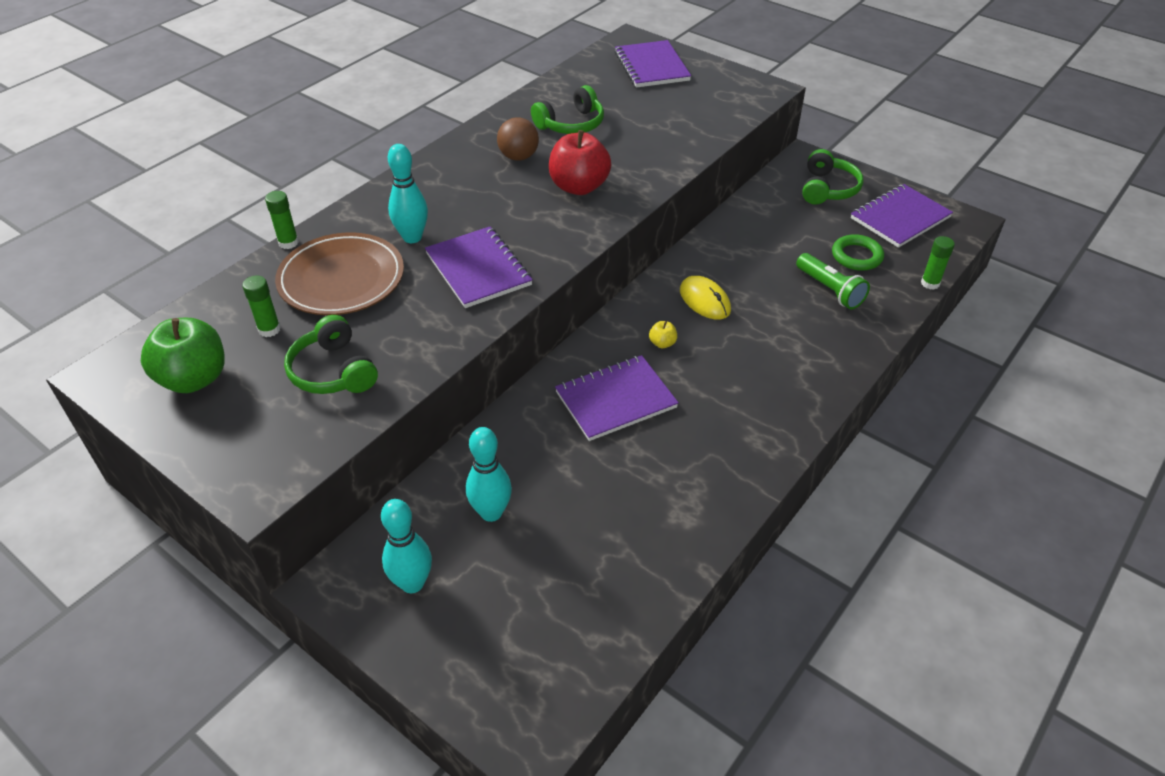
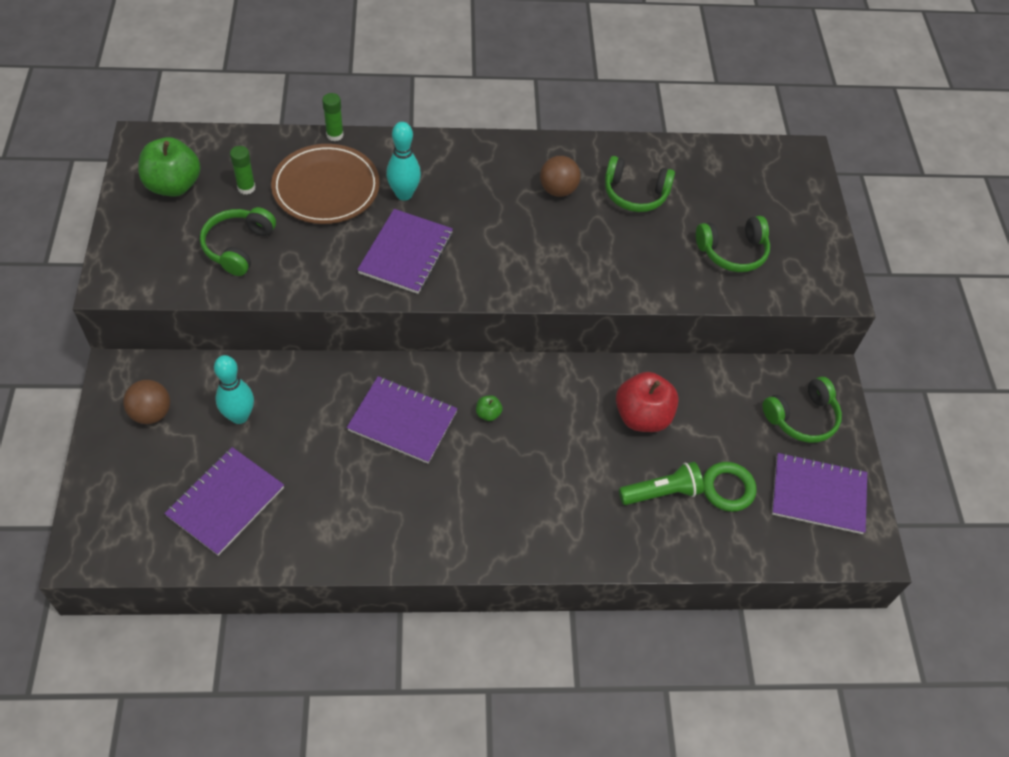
camera: 45 degrees right, 10 degrees up
turquoise bowling pin [381,499,432,593] -> brown ball [123,380,170,424]
red apple [549,130,611,195] -> red apple moved to [616,372,679,432]
purple notebook [615,40,691,88] -> purple notebook moved to [164,447,284,556]
yellow apple [649,321,677,348] -> green apple [476,395,503,421]
yellow mouse [680,276,731,320] -> none
green flashlight [796,253,870,309] -> green flashlight turned 120 degrees counterclockwise [619,462,704,505]
green glue stick [921,236,955,290] -> none
none -> green headphones [696,216,770,272]

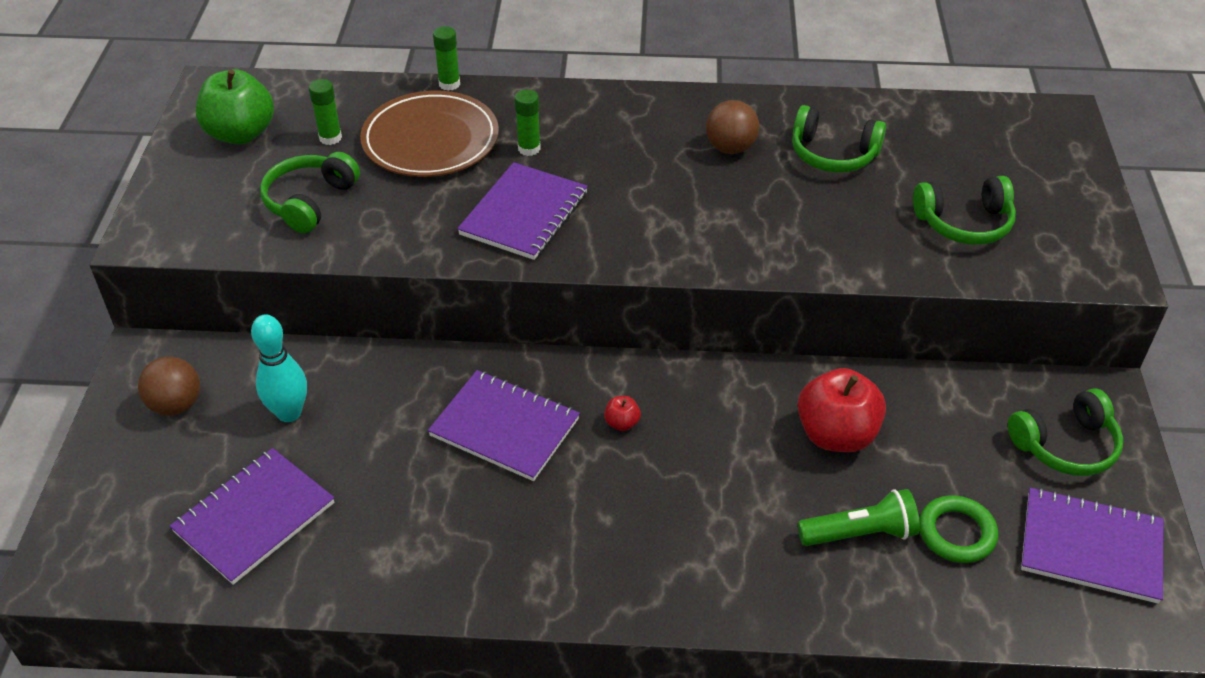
camera: 10 degrees right, 10 degrees down
turquoise bowling pin [386,122,421,200] -> green glue stick [514,89,541,156]
green apple [476,395,503,421] -> red apple [604,396,641,431]

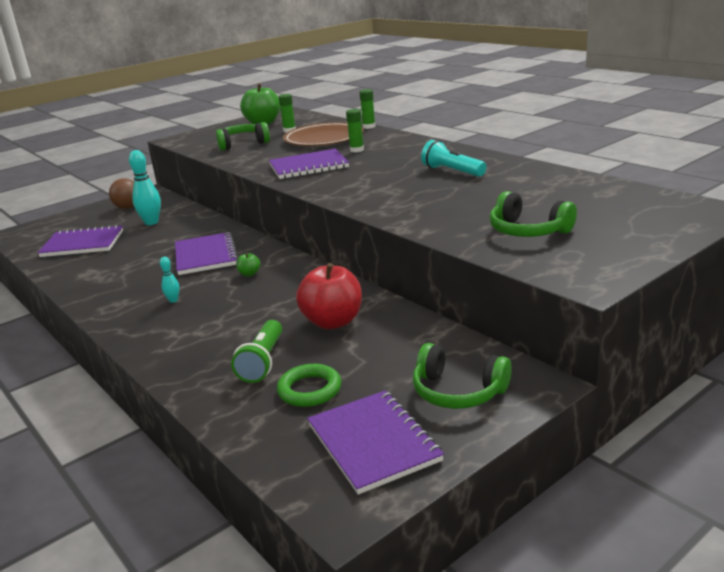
camera: 50 degrees right, 20 degrees down
red apple [604,396,641,431] -> green apple [236,253,260,276]
brown ball [706,100,759,154] -> turquoise flashlight [421,140,486,177]
green headphones [792,105,886,173] -> none
green flashlight [797,489,920,546] -> green flashlight turned 60 degrees clockwise [231,320,282,383]
none -> turquoise bowling pin [160,257,180,303]

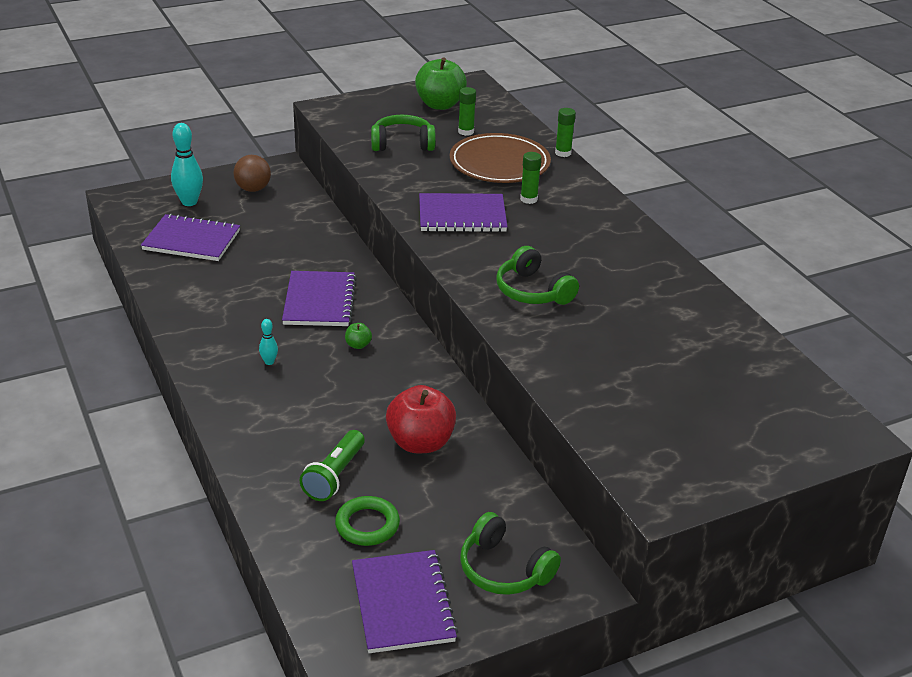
camera: 10 degrees right, 10 degrees up
turquoise bowling pin [129,150,161,225] -> turquoise bowling pin moved to [171,123,203,206]
turquoise flashlight [421,140,486,177] -> none
green headphones [489,191,577,237] -> green headphones moved to [497,246,579,305]

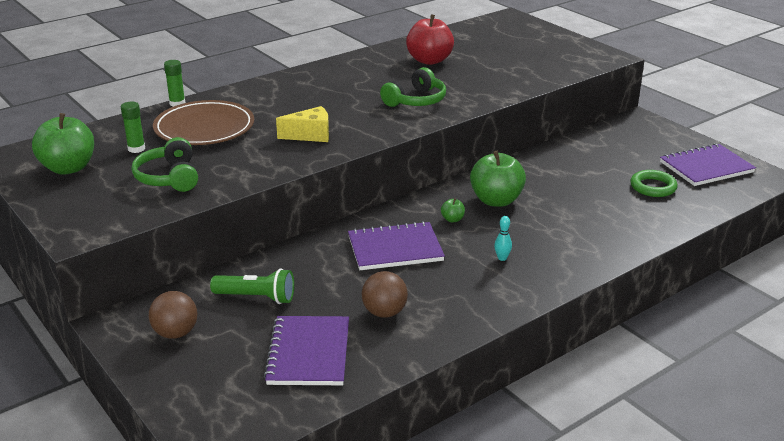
camera: 100 degrees left, 5 degrees down
turquoise bowling pin [171,123,203,206] -> none
green flashlight [299,430,365,501] -> green flashlight moved to [210,269,294,304]
red apple [386,385,456,453] -> red apple moved to [406,14,454,65]
purple notebook [419,193,507,232] -> yellow cheese [276,106,329,142]
green headphones [460,512,561,595] -> none
green glue stick [520,152,542,204] -> none
none -> brown ball [361,271,408,318]
none -> green apple [470,151,526,207]

